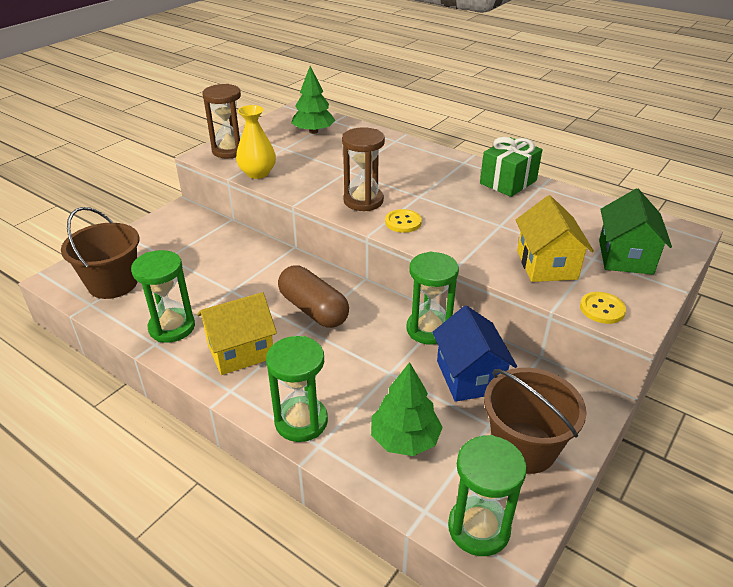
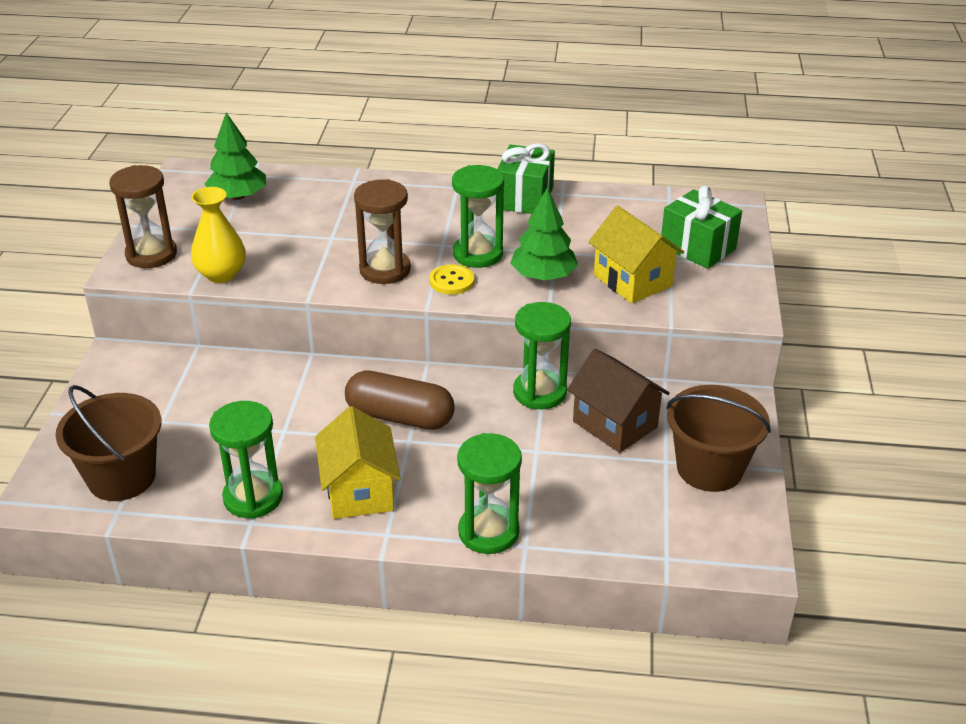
camera: 30 degrees left, 0 degrees up
yellow house [197,292,277,375] -> yellow house turned 45 degrees counterclockwise [315,406,401,519]
green tree [371,362,443,456] -> green tree moved to [510,188,578,281]
blue house [432,305,517,402] -> brown house [567,349,670,453]
green hourglass [448,435,527,556] -> green hourglass moved to [452,165,504,268]
yellow button [580,292,626,324] -> none
green house [599,188,672,275] -> green gift [661,186,742,269]

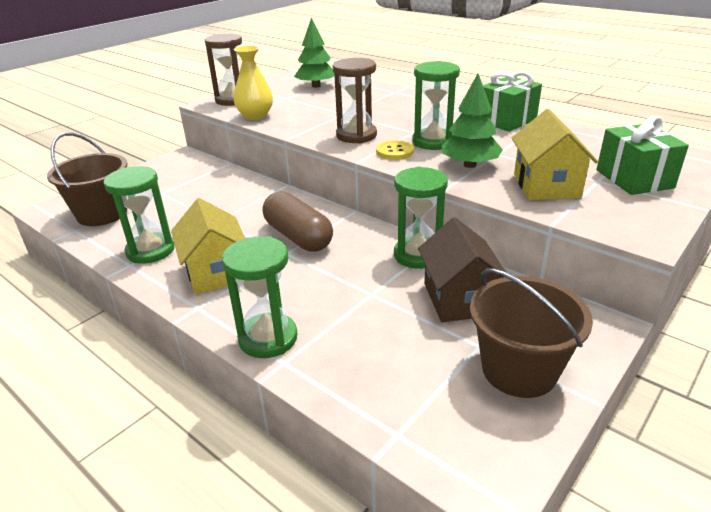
camera: 35 degrees right, 5 degrees down
yellow house [315,406,401,519] -> yellow house turned 45 degrees counterclockwise [171,198,245,294]

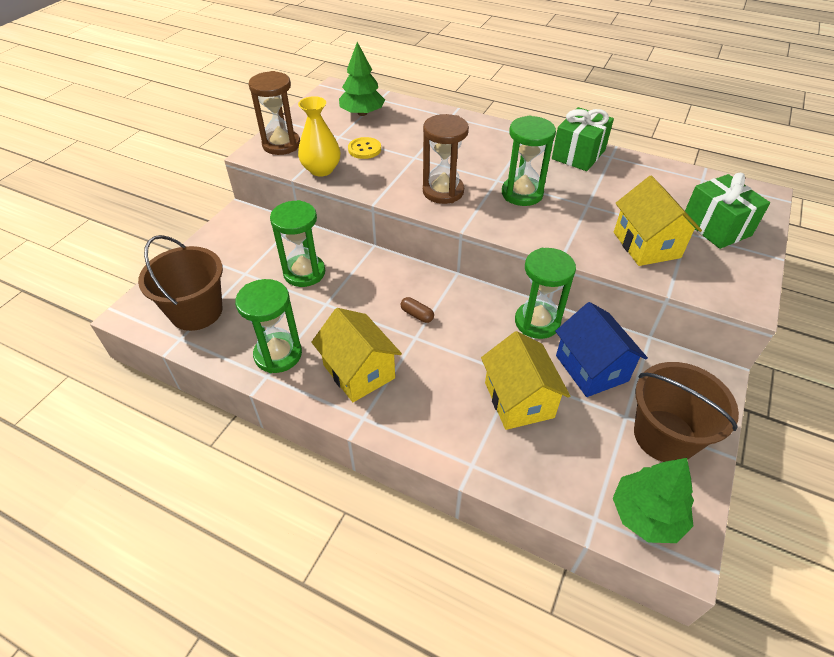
camera: 15 degrees left, 15 degrees up
green hourglass [222,236,297,358] -> green hourglass moved to [270,200,325,287]
brown capsule [263,191,333,252] -> brown capsule [400,297,434,323], size x0.42
yellow button [376,140,414,160] -> yellow button moved to [348,137,381,159]
brown house [418,217,506,322] -> blue house [555,302,648,397]
green tree [442,74,503,168] -> green tree moved to [613,458,694,543]
none -> yellow house [481,331,570,430]

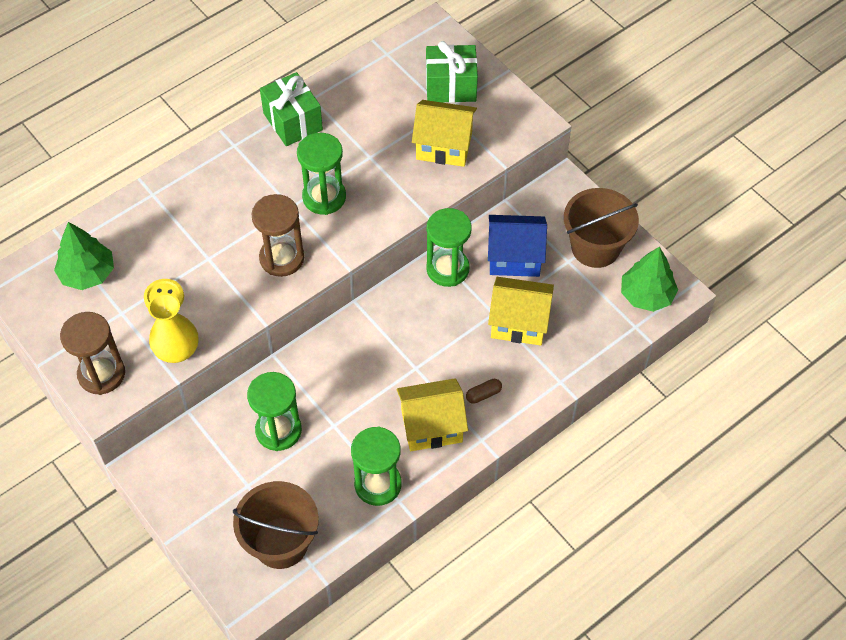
camera: 65 degrees left, 10 degrees up
brown capsule [400,297,434,323] -> brown capsule moved to [466,379,502,404]

